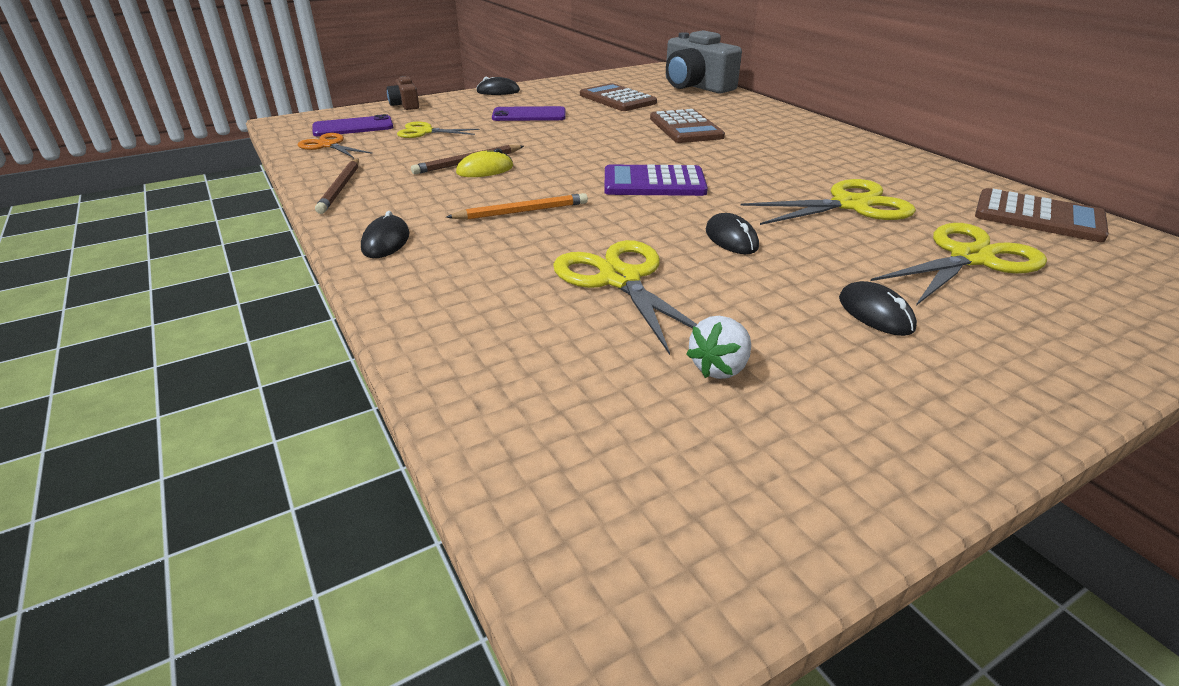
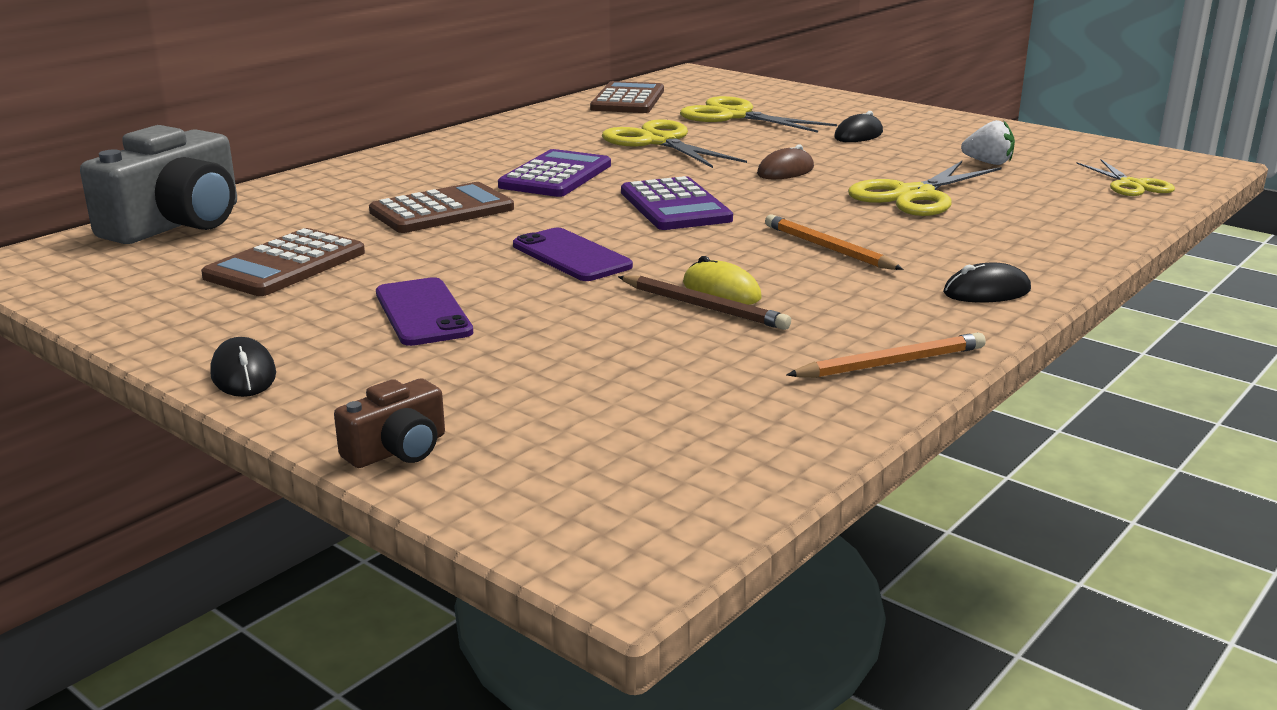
camera: 110 degrees left, 10 degrees down
orange scissors [298,133,372,158] -> none
purple phone [312,114,393,136] -> purple phone moved to [513,228,633,281]
brown pencil [315,159,359,214] -> orange pencil [786,332,986,378]
yellow scissors [397,122,480,138] -> yellow scissors moved to [1076,159,1175,196]
black mouse [706,213,759,254] -> brown mouse [757,144,814,179]
none -> purple calculator [498,149,611,197]

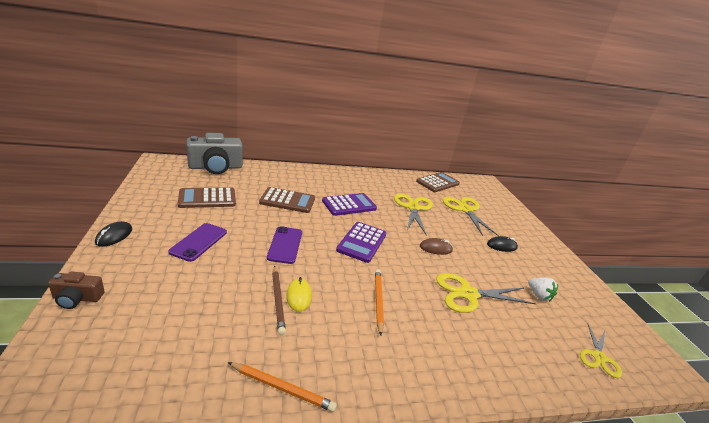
camera: 35 degrees right, 5 degrees up
black mouse [943,263,1031,303] -> none

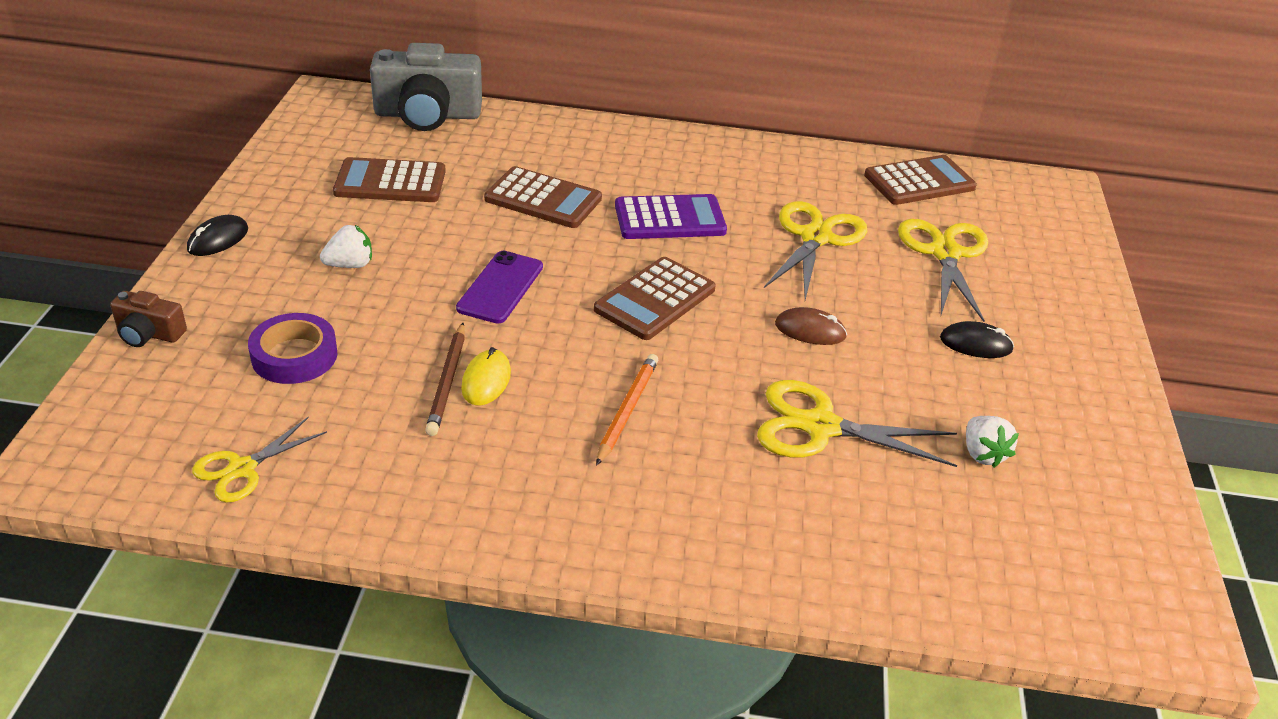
camera: 20 degrees right, 10 degrees up
purple phone [168,223,227,262] -> white strawberry [320,225,372,268]
orange pencil [228,362,337,412] -> none
purple calculator [336,222,387,263] -> brown calculator [594,257,716,340]
yellow scissors [580,324,622,378] -> yellow scissors moved to [192,416,327,502]
none -> purple tape [248,313,337,384]

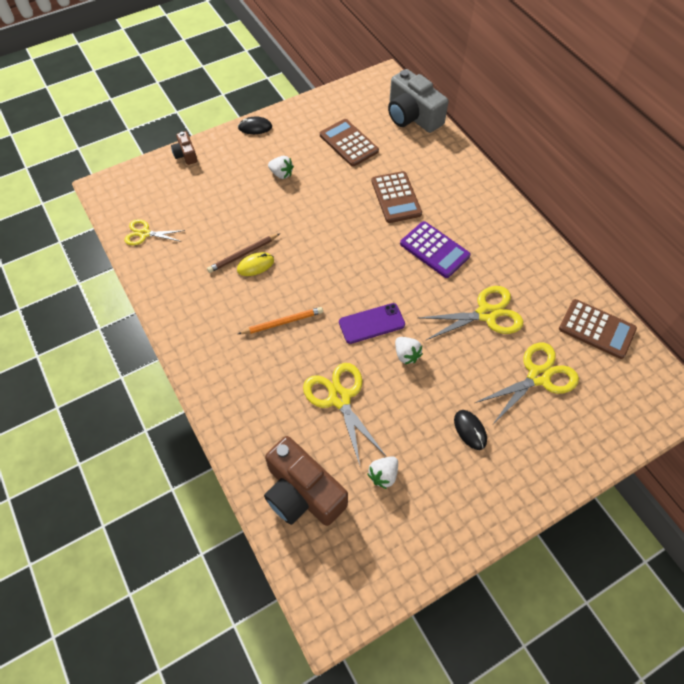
camera: 55 degrees right, 20 degrees up
purple tape [248,313,337,384] -> none
purple phone [456,251,543,323] -> purple phone moved to [339,303,405,344]
brown calculator [594,257,716,340] -> none
brown mouse [775,307,847,345] -> white strawberry [395,337,423,365]
none -> brown camera [264,436,348,526]

